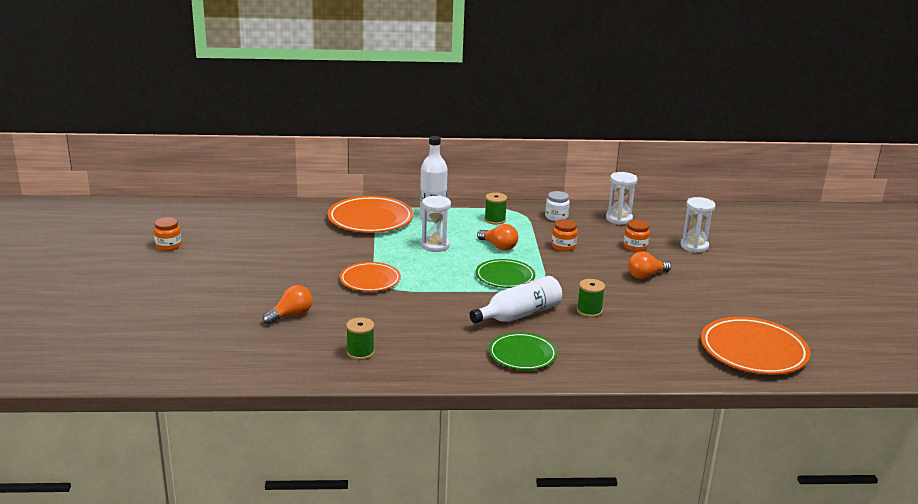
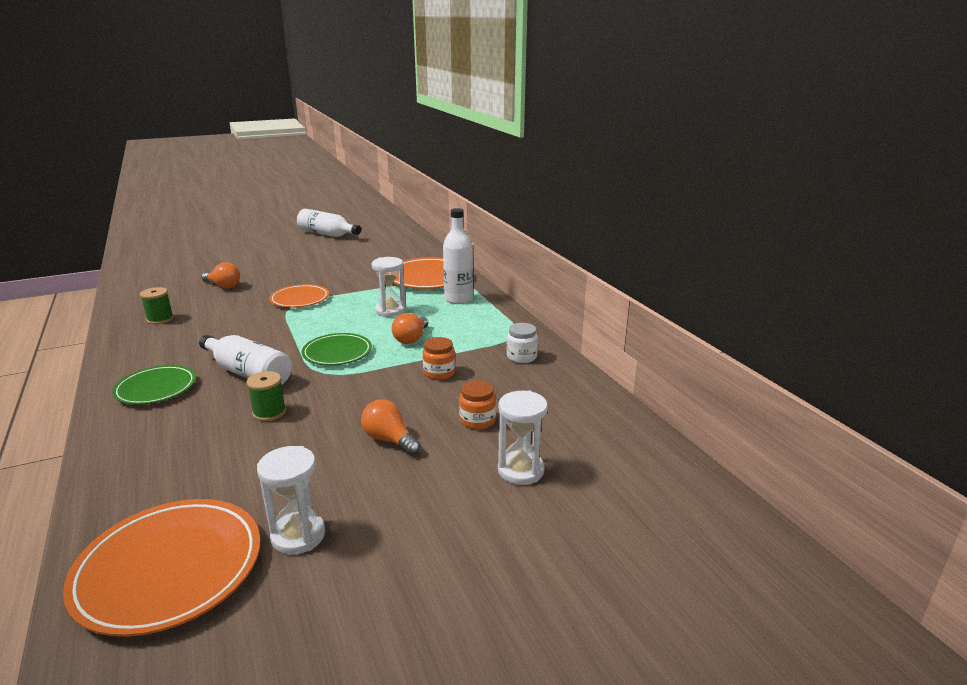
camera: 70 degrees right, 0 degrees up
orange jar [154,217,181,251] -> white bottle [297,209,361,237]
green spool [484,192,507,225] -> none
white hourglass [606,172,638,225] -> white hourglass moved to [257,446,325,555]

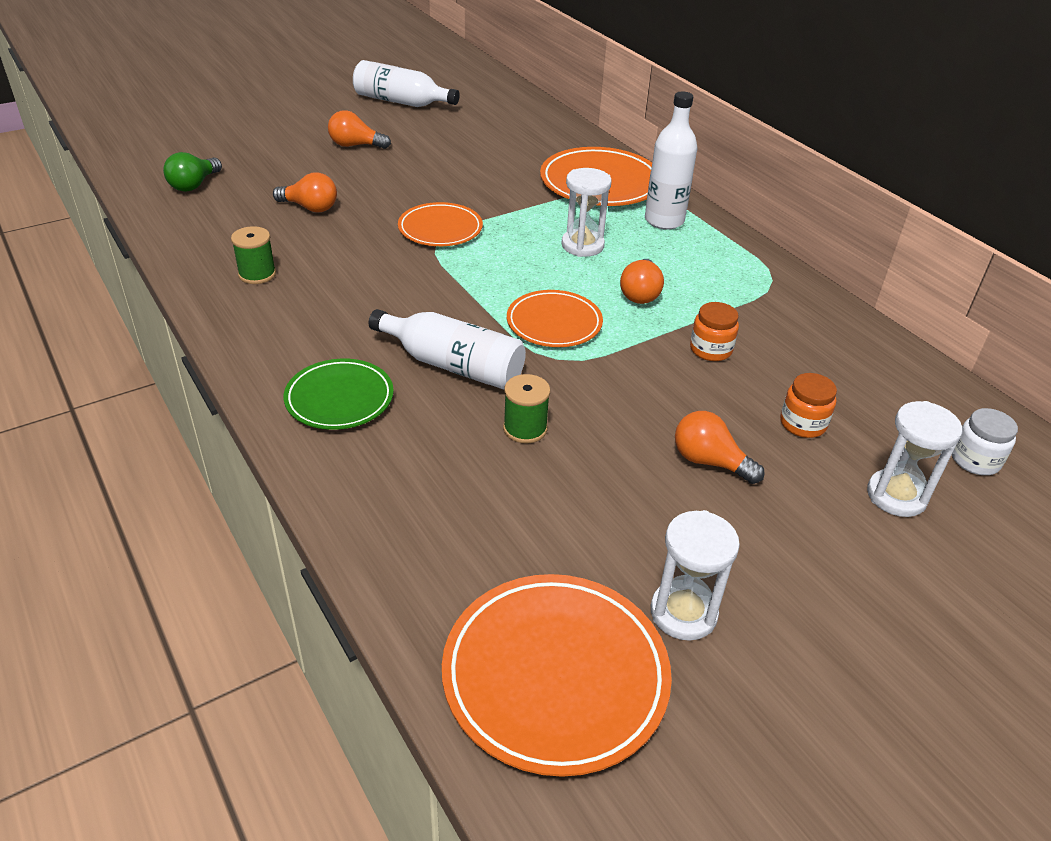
camera: 10 degrees left, 15 degrees up
green plate [302,333,372,366] -> orange plate [507,290,603,347]
white jar [507,323,538,363] -> white jar moved to [952,408,1018,475]
none -> green light bulb [163,152,222,192]
none -> orange light bulb [328,110,391,149]

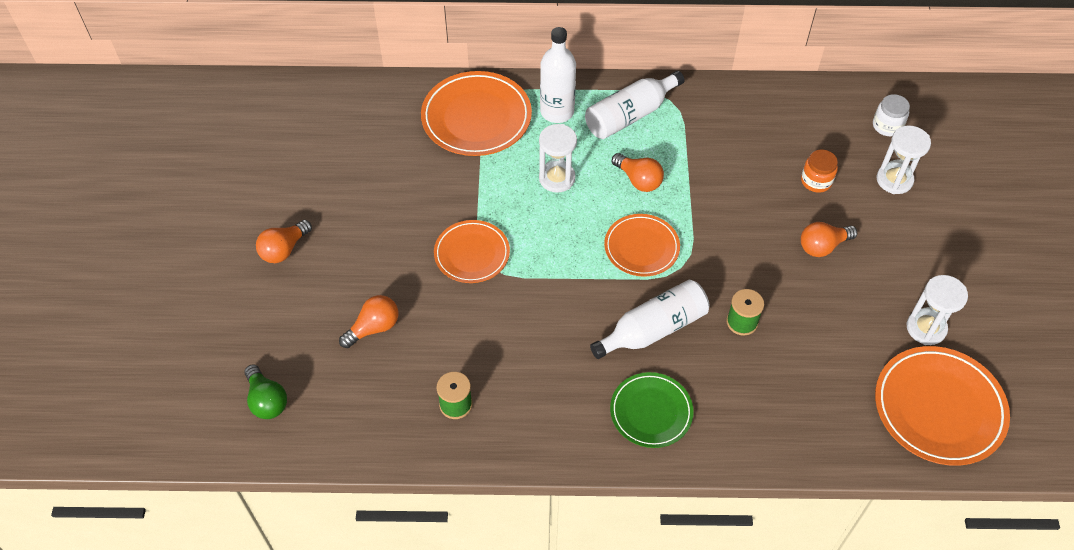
camera: 55 degrees left, 15 degrees up
white bottle [353,60,460,107] -> white bottle moved to [585,71,685,139]
orange jar [690,302,739,361] -> none

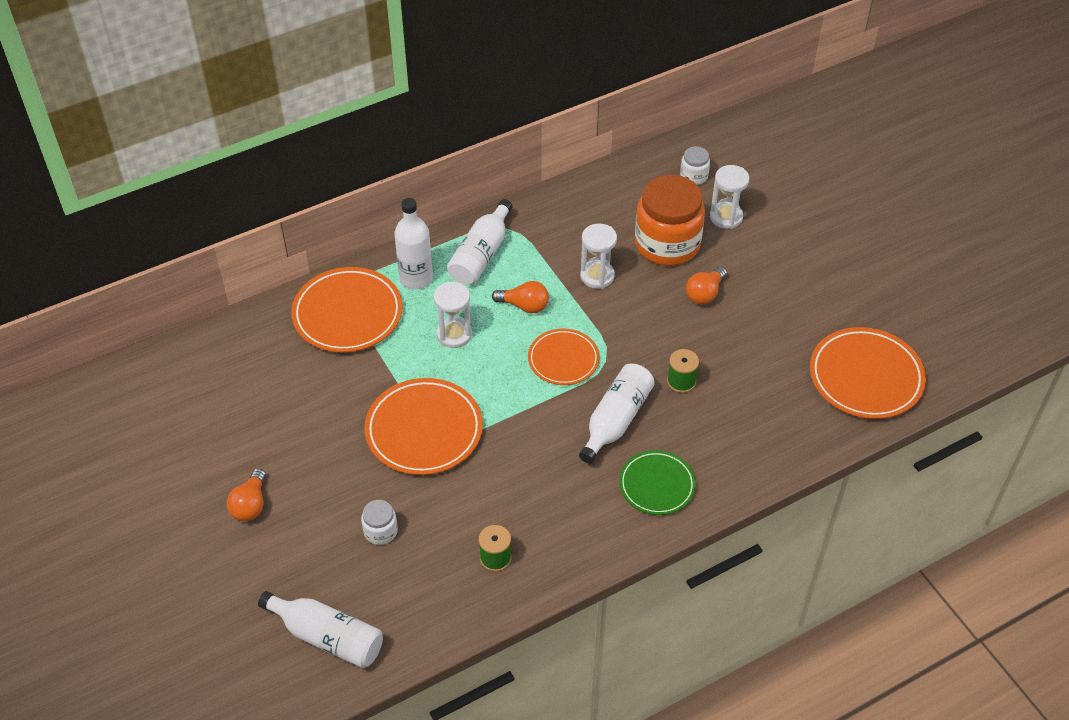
camera: 30 degrees left, 5 degrees down
green light bulb [244,364,287,419] -> white bottle [258,591,383,668]
orange light bulb [339,295,398,348] -> white jar [361,500,398,545]
orange plate [434,220,510,283] -> orange plate [364,378,483,475], size x1.58
orange jar [801,149,838,193] -> orange jar [635,175,705,266], size x2.25
white hourglass [907,275,968,345] -> white hourglass moved to [580,223,617,289]

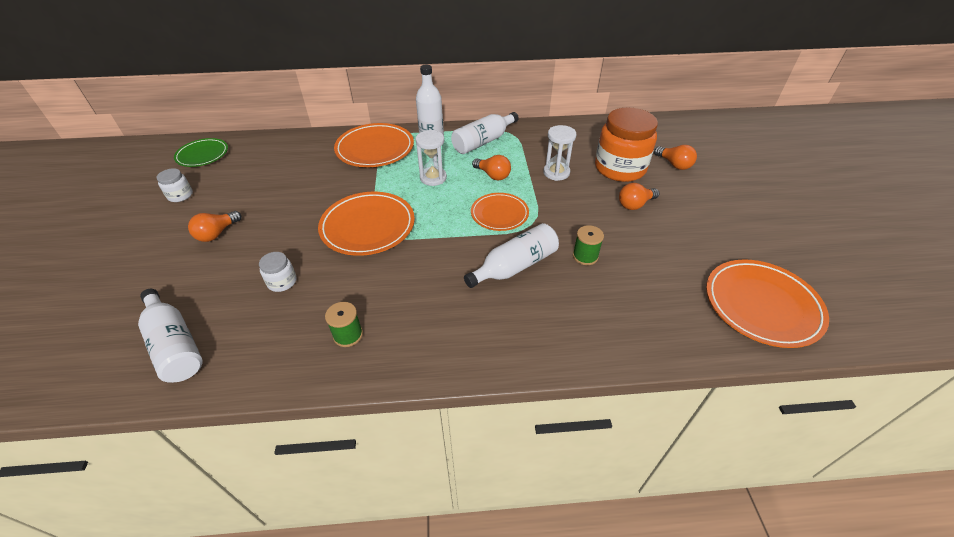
camera: 25 degrees right, 5 degrees down
green plate [619,450,696,515] -> green plate moved to [174,138,228,167]
white jar [680,146,710,185] -> white jar moved to [157,168,193,202]
white hourglass [710,165,749,229] -> orange light bulb [654,145,697,170]

